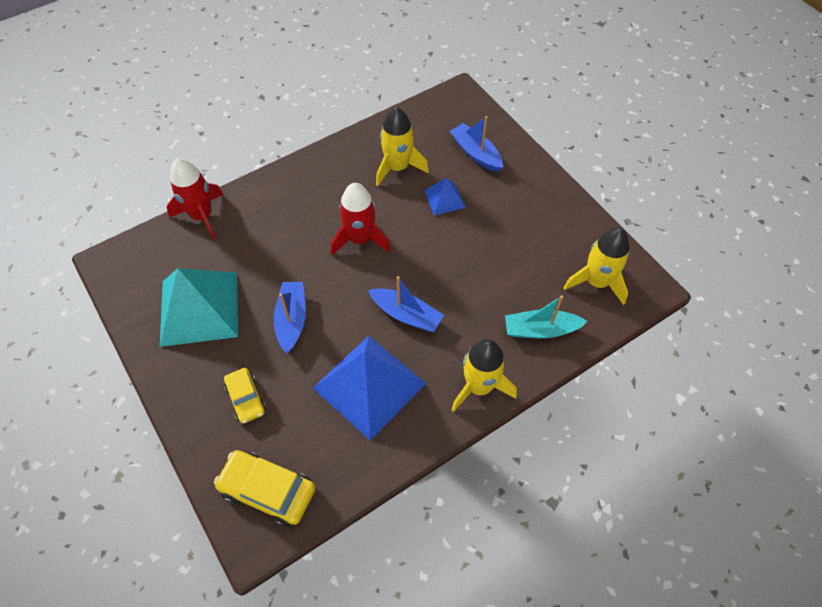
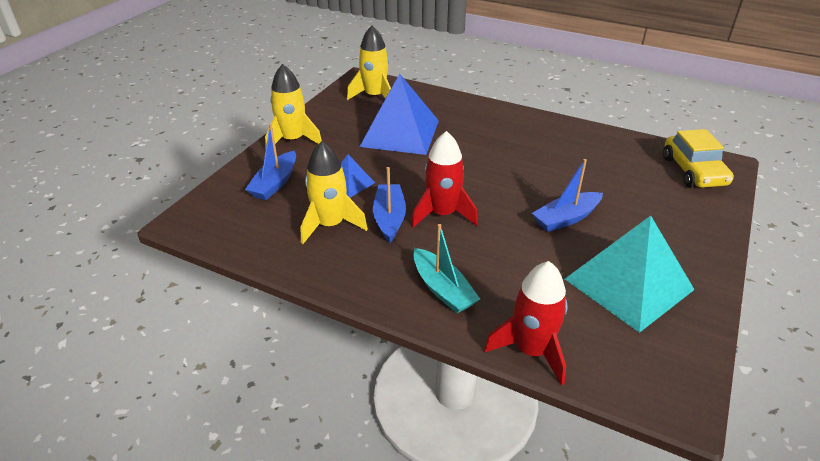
camera: 120 degrees left, 20 degrees down
yellow car [224,368,266,424] -> none
blue pyramid [313,336,426,441] -> blue pyramid moved to [360,74,439,155]
blue boat [368,276,444,332] -> blue boat moved to [373,167,406,243]
yellow rocket [451,339,517,412] -> yellow rocket moved to [265,64,322,151]
turquoise boat [505,295,588,339] -> turquoise boat moved to [413,224,480,313]

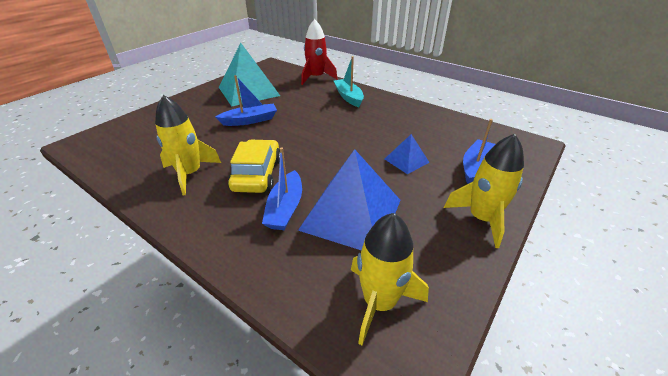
camera: 170 degrees left, 0 degrees up
yellow rocket [301,141,368,244] -> yellow rocket moved to [155,95,221,195]
blue boat [373,167,406,243] -> blue boat moved to [262,148,302,230]
red rocket [411,131,478,228] -> none
yellow car [663,129,734,188] -> yellow car moved to [228,139,280,193]

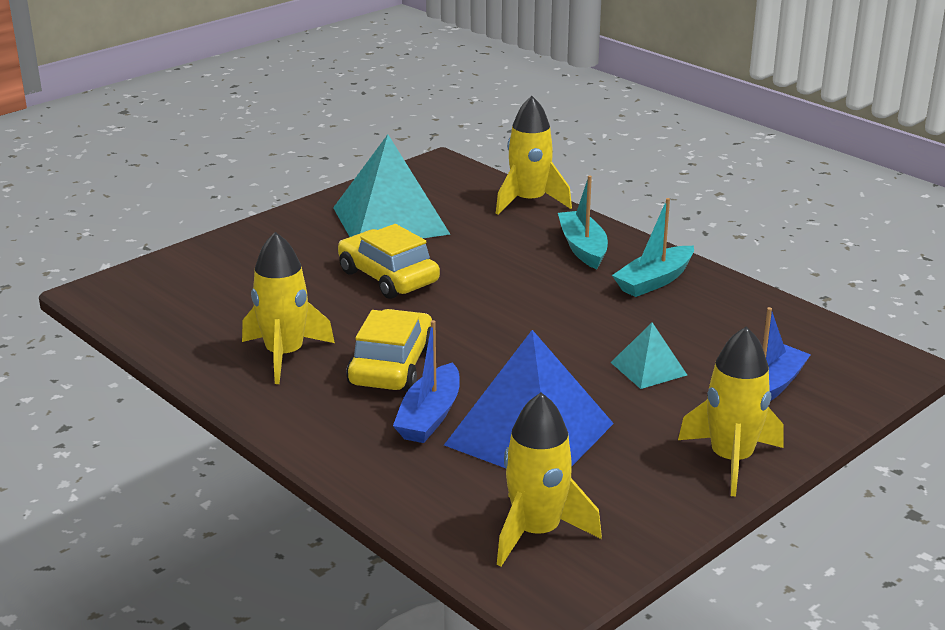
camera: 10 degrees right, 10 degrees down
blue boat [215,75,277,126] -> yellow car [338,224,440,299]
red rocket [301,19,337,85] -> yellow rocket [496,96,572,215]
blue pyramid [385,134,430,174] -> turquoise pyramid [610,322,687,389]
none -> turquoise boat [612,198,694,297]

